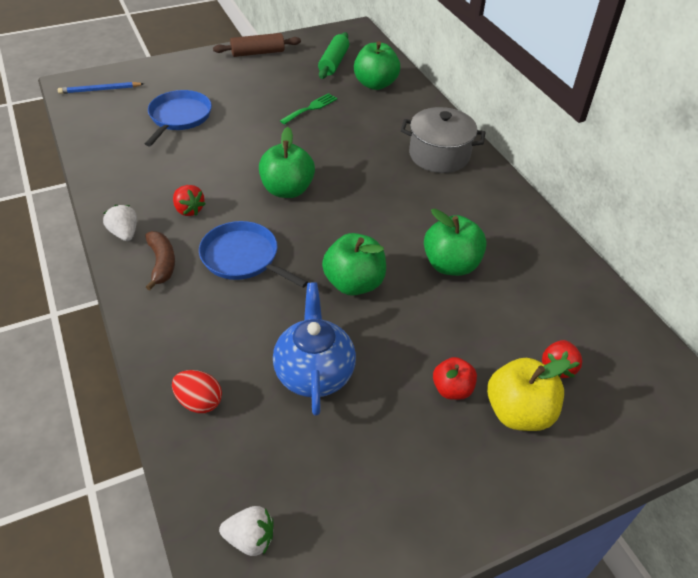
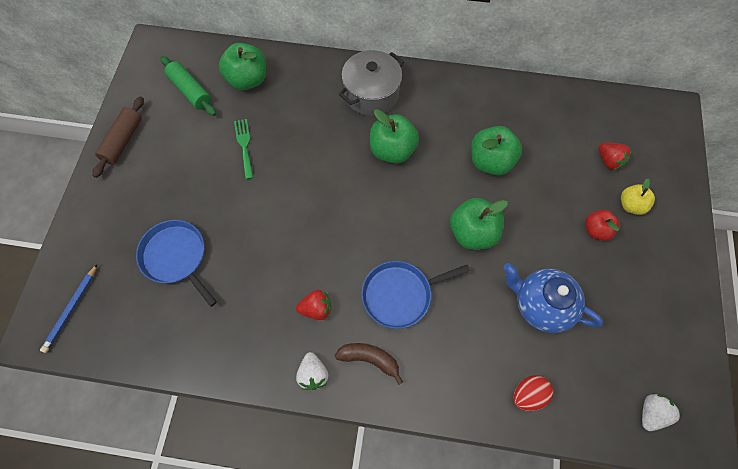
camera: 55 degrees left, 20 degrees up
white strawberry [103,205,137,241] -> white strawberry turned 105 degrees counterclockwise [296,352,328,390]
green apple [259,127,315,198] -> green apple moved to [370,109,419,164]
yellow apple [487,358,570,431] -> yellow apple [621,178,655,215], size x0.61

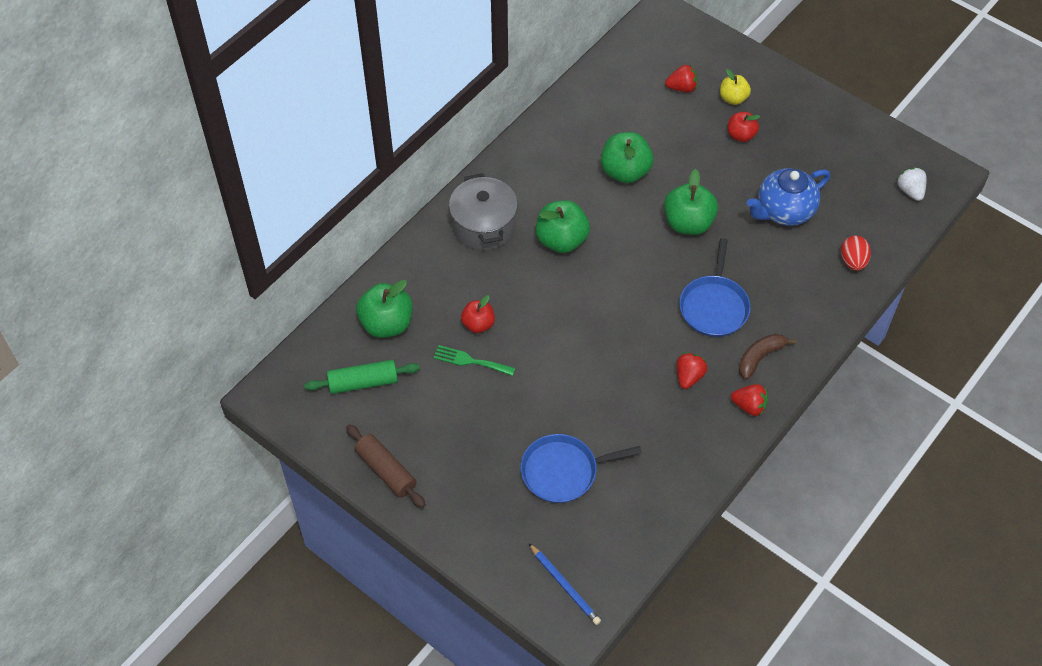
camera: 60 degrees left, 10 degrees down
white strawberry [296,352,328,390] -> red strawberry [731,384,768,416]
none -> red apple [461,295,495,333]

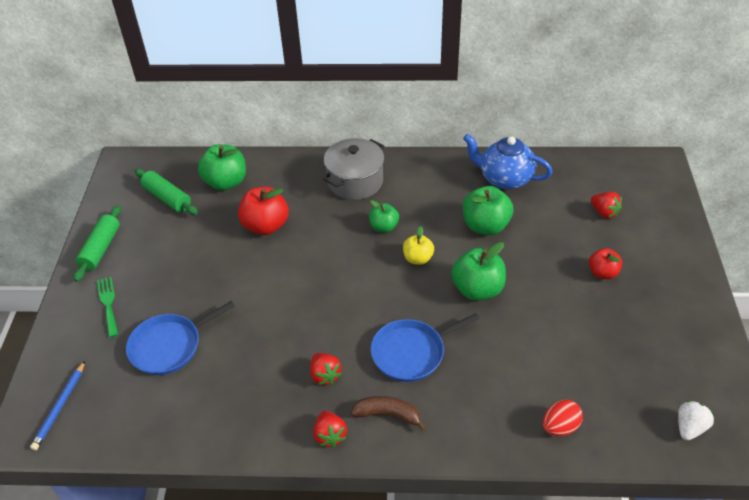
camera: 55 degrees right, 10 degrees down
brown rolling pin [346,424,426,508] -> green rolling pin [74,205,121,282]
green fork [433,345,515,376] -> green fork moved to [97,277,118,337]
red apple [461,295,495,333] -> red apple [238,186,289,235], size x1.65
blue pan [520,434,642,503] -> blue pan turned 75 degrees counterclockwise [126,301,235,375]
green apple [536,200,590,253] -> green apple [369,200,399,233], size x0.61
red strawberry [677,353,708,389] -> red strawberry turned 75 degrees clockwise [310,353,342,385]
yellow apple [720,69,751,105] -> yellow apple moved to [403,226,434,265]
blue teapot [747,168,830,226] -> blue teapot moved to [463,134,553,189]

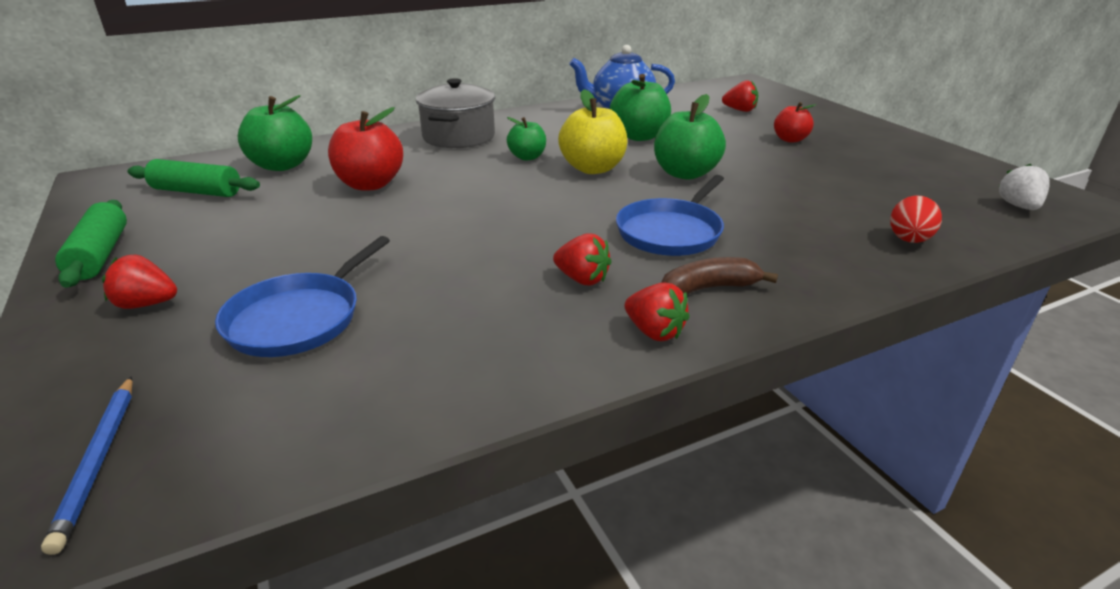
camera: 30 degrees left, 15 degrees down
green fork [97,277,118,337] -> red strawberry [102,254,177,309]
yellow apple [403,226,434,265] -> yellow apple [558,89,627,174], size x1.65

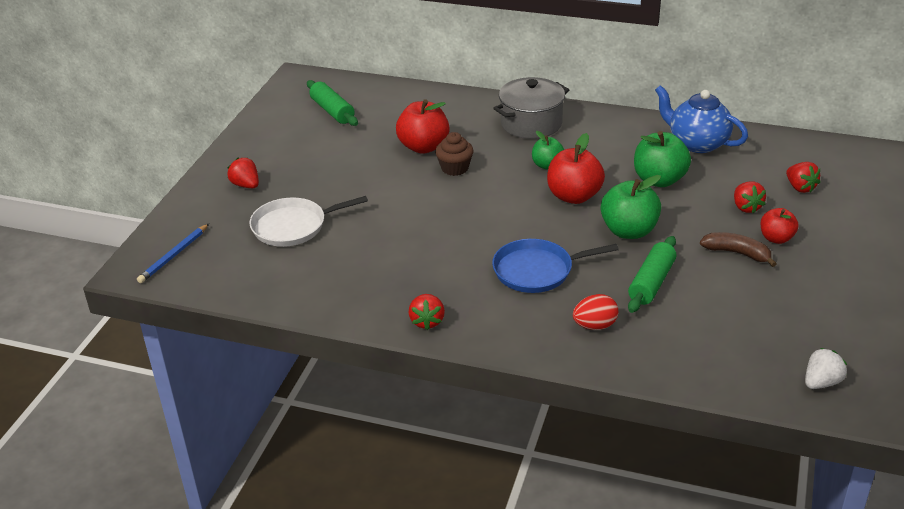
camera: 45 degrees right, 5 degrees up
green rolling pin [55,200,127,288] -> green rolling pin moved to [628,236,676,313]
blue pan [215,236,390,357] -> white pan [249,196,368,247]
green apple [238,95,312,171] -> none
red strawberry [553,233,611,285] -> red strawberry moved to [734,182,766,213]
yellow apple [558,89,627,174] -> red apple [547,133,605,204]
brown banana [662,257,778,295] -> brown banana moved to [700,232,777,267]
red egg [890,196,942,243] -> red egg moved to [573,294,618,330]
none -> brown cupcake [435,132,473,176]

